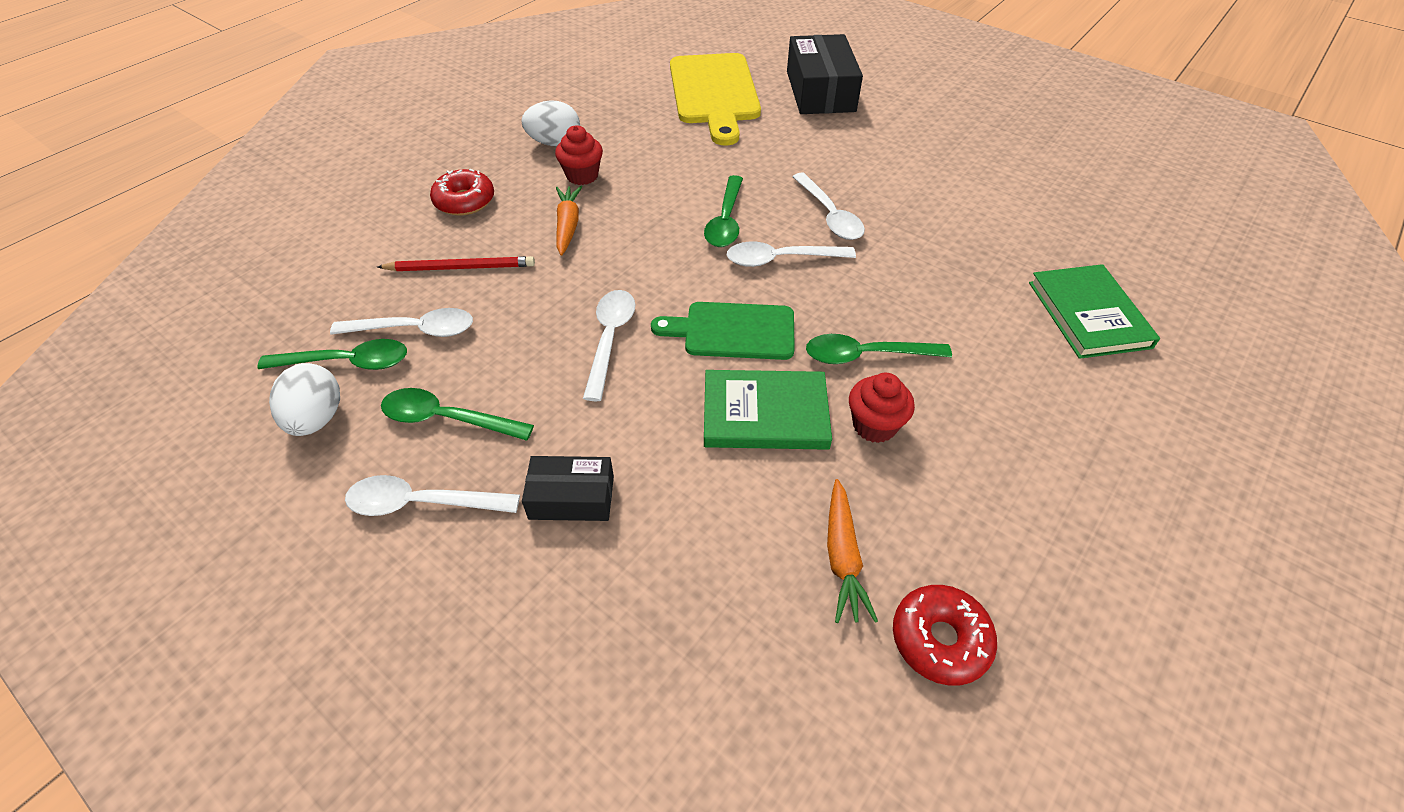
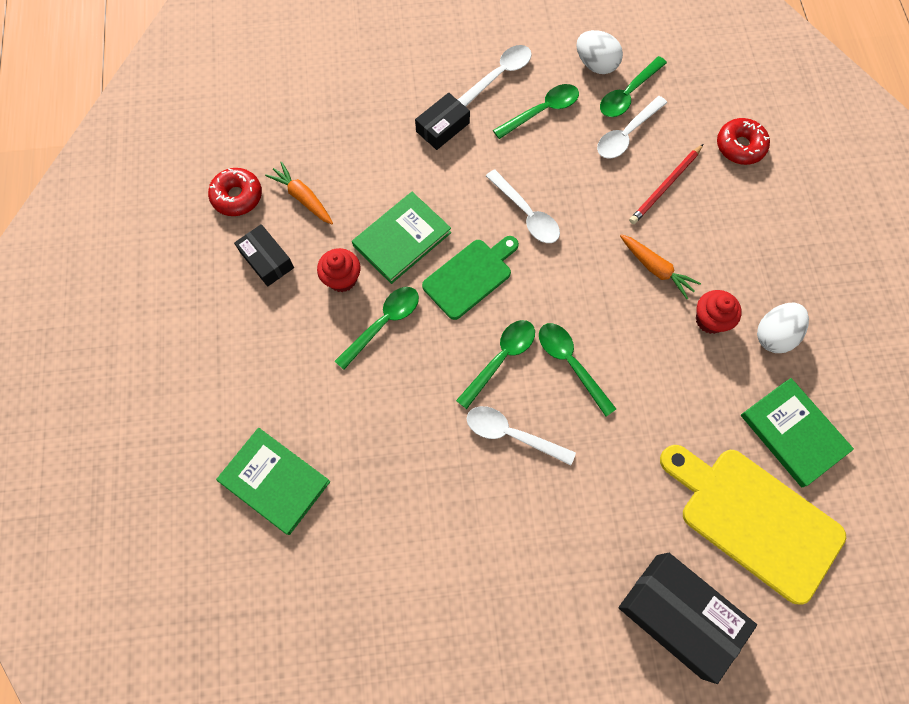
camera: 135 degrees right, 20 degrees up
red donut [430,169,494,216] -> red donut moved to [717,118,770,165]
white spoon [727,242,856,267] -> green spoon [456,320,535,409]
none -> black box [234,224,294,287]
none -> green book [741,378,854,487]

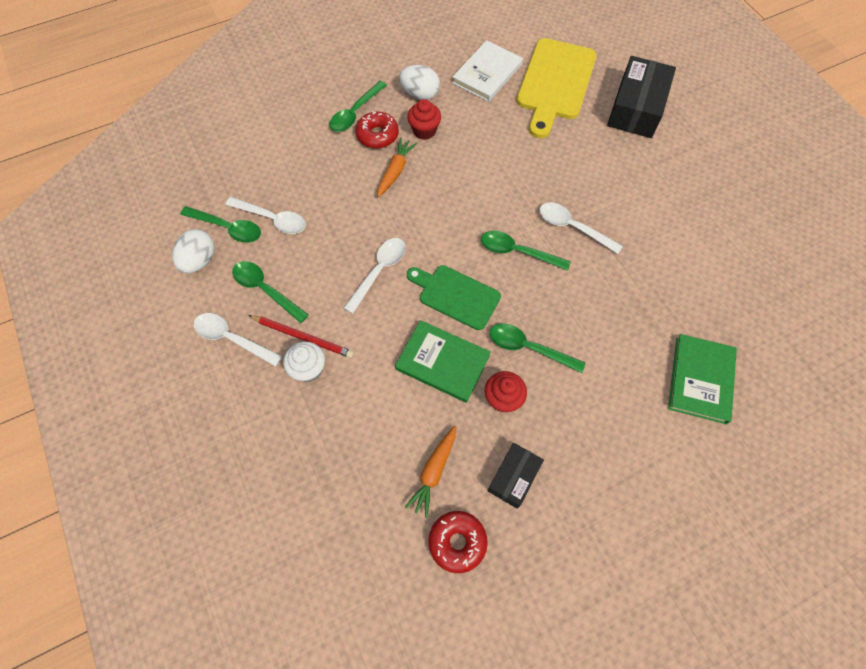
camera: 110 degrees left, 5 degrees down
black box [415,93,470,150] -> white cupcake [283,341,325,382]
white spoon [467,406,576,465] -> white spoon turned 120 degrees clockwise [539,203,623,254]
green spoon [539,323,616,417] -> green spoon moved to [329,81,387,132]
red pencil [629,144,703,224] -> red pencil moved to [248,315,354,358]
red donut [717,118,770,165] -> red donut moved to [355,111,399,149]
green book [741,378,854,487] -> white book [452,40,523,102]

